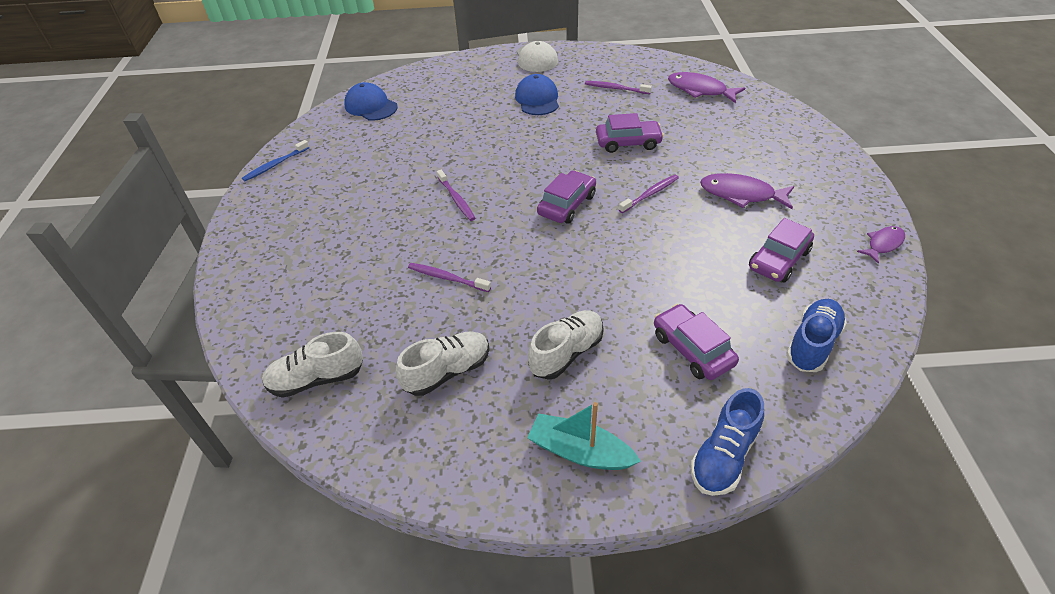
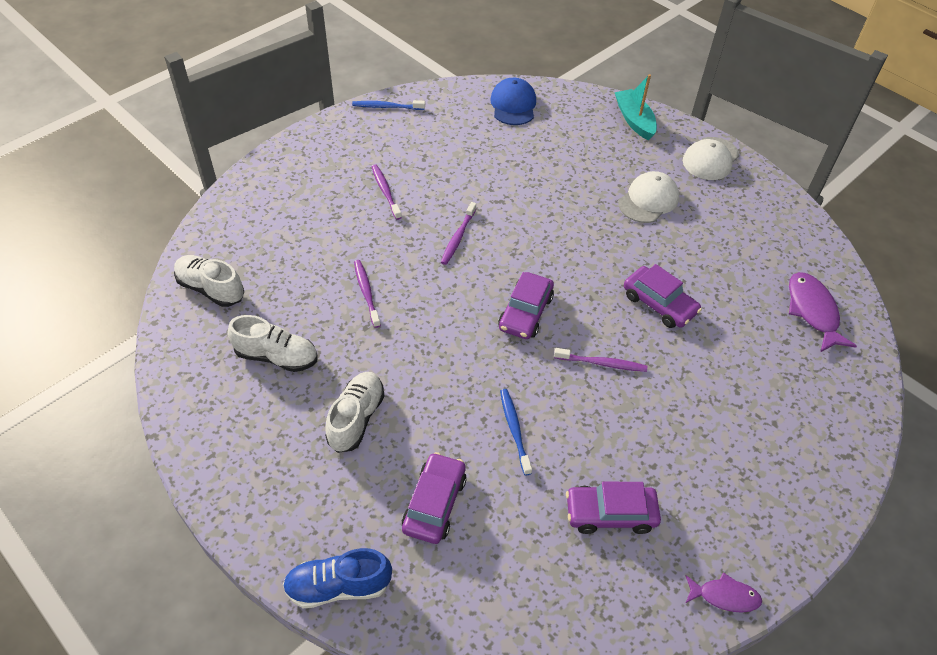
camera: 45 degrees right, 5 degrees up
blue cap [515,74,559,115] -> white cap [618,171,679,223]
turquoise boat [527,402,641,470] -> turquoise boat moved to [615,74,657,141]
white shoe [528,310,604,380] -> white shoe turned 75 degrees counterclockwise [325,372,384,453]
purple car [537,171,596,224] -> purple car turned 120 degrees clockwise [498,272,554,339]
purple toothbrush [585,81,652,94] -> purple toothbrush moved to [371,164,402,220]
purple fish [700,173,794,209] -> none
blue shoe [786,299,847,372] -> none
none -> blue toothbrush [500,389,532,475]

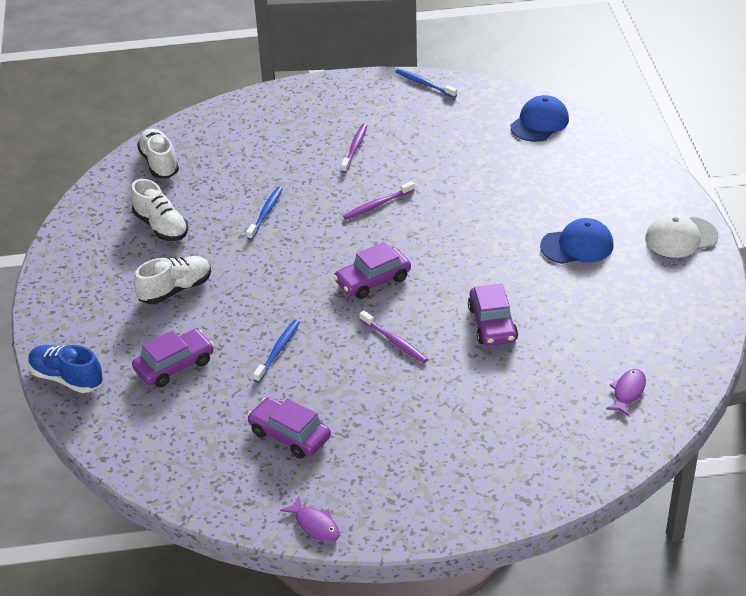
camera: 40 degrees right, 10 degrees down
purple toothbrush [354,260,381,328] -> blue toothbrush [246,187,283,240]
turquoise boat [615,74,657,141] -> none
white cap [618,171,679,223] -> blue cap [540,218,614,264]
purple fish [789,272,857,352] -> purple fish [606,369,646,416], size x0.61

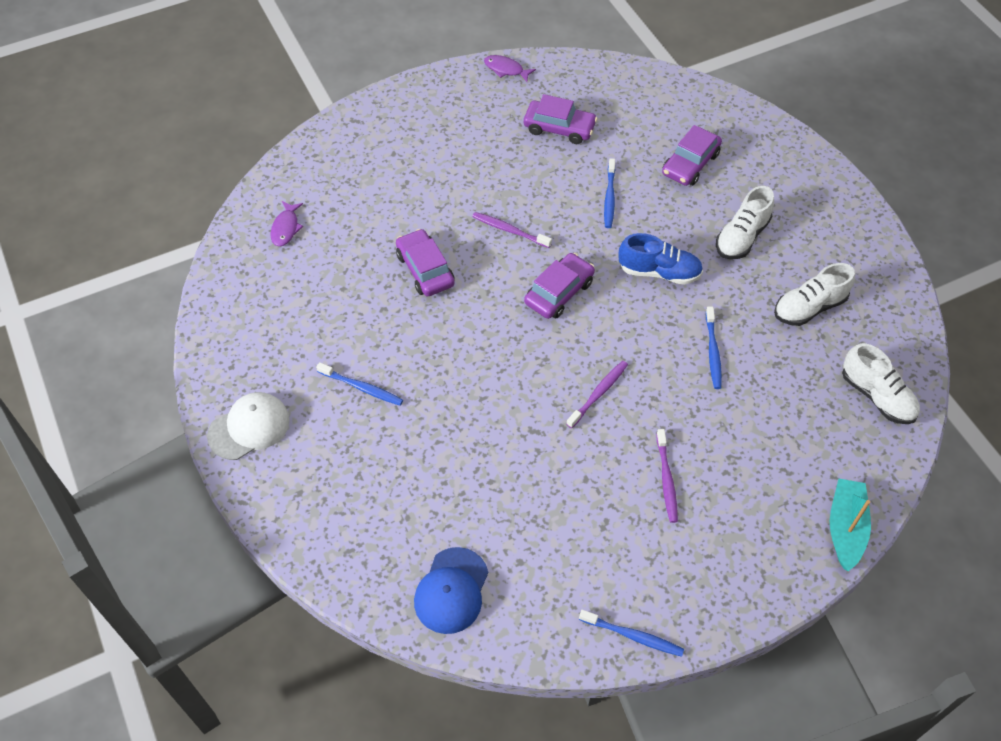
camera: 160 degrees right, 15 degrees up
blue shoe [28,345,103,393] -> blue shoe moved to [619,233,703,285]
white shoe [131,179,188,241] -> white shoe turned 60 degrees counterclockwise [774,263,855,326]
blue cap [540,218,614,264] -> blue toothbrush [316,362,403,406]
none -> turquoise boat [830,479,871,571]

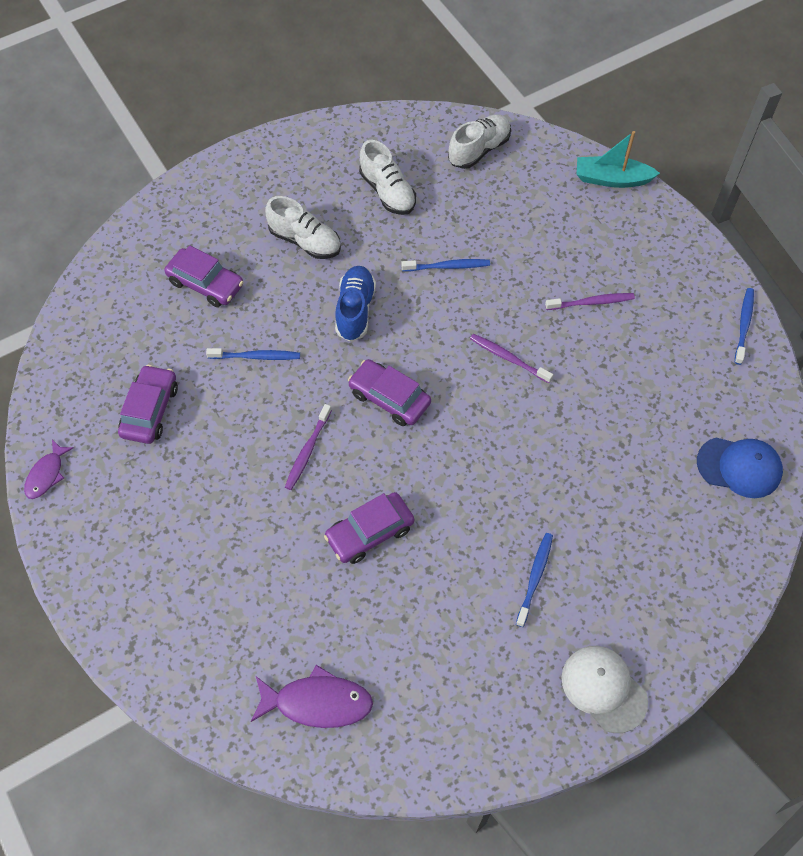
camera: 95 degrees left, 5 degrees up
purple fish [271,201,303,246] -> purple fish [251,665,373,728], size x1.64

